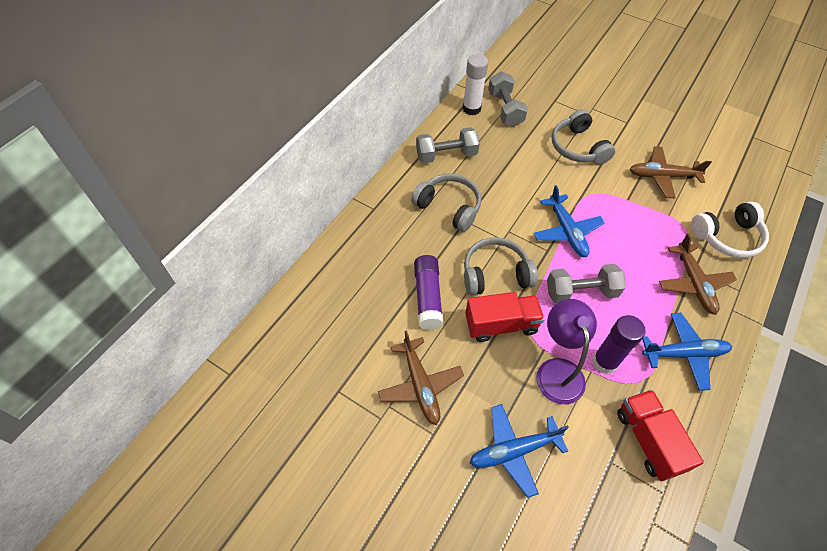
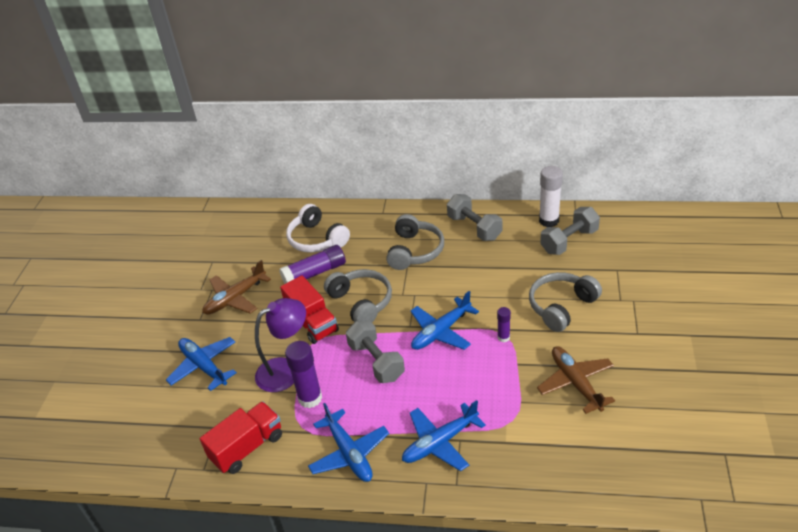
camera: 70 degrees right, 15 degrees down
brown plane [659,233,737,315] -> blue plane [402,400,486,471]
white headphones [691,201,769,258] -> white headphones moved to [286,204,350,253]
none -> purple glue stick [497,307,511,342]

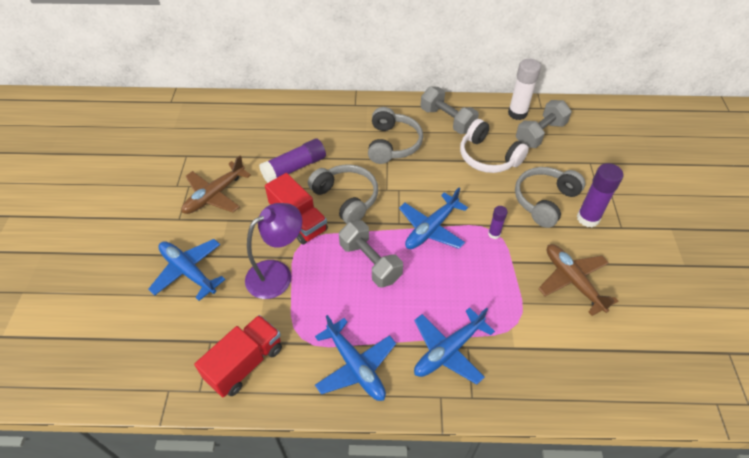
camera: 10 degrees left, 10 degrees up
purple glue stick [285,341,322,408] -> purple glue stick moved to [577,163,623,227]
white headphones [286,204,350,253] -> white headphones moved to [460,119,529,173]

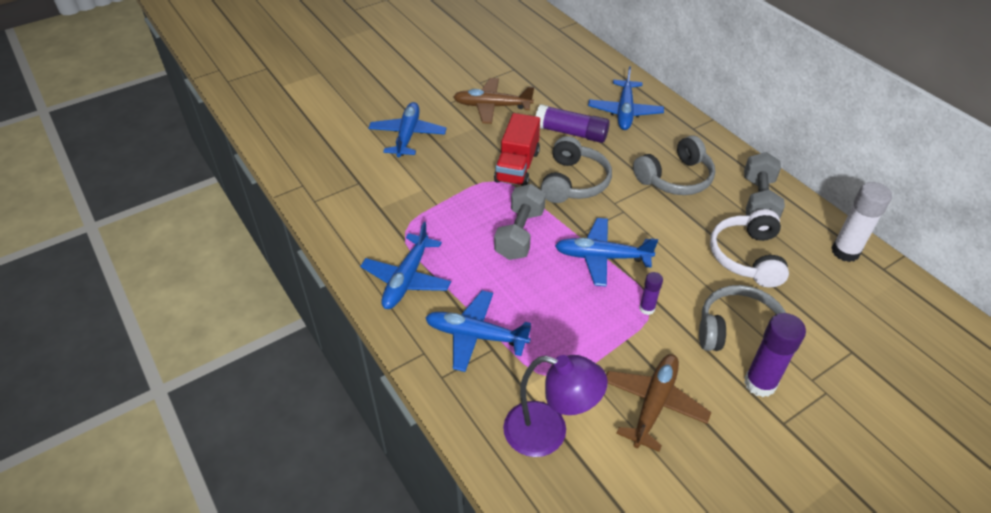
camera: 55 degrees right, 5 degrees down
red truck [194,315,282,397] -> none
purple lamp [245,203,302,299] -> purple lamp moved to [503,355,608,457]
grey dumbbell [516,100,572,148] -> none
none -> blue plane [588,66,664,130]

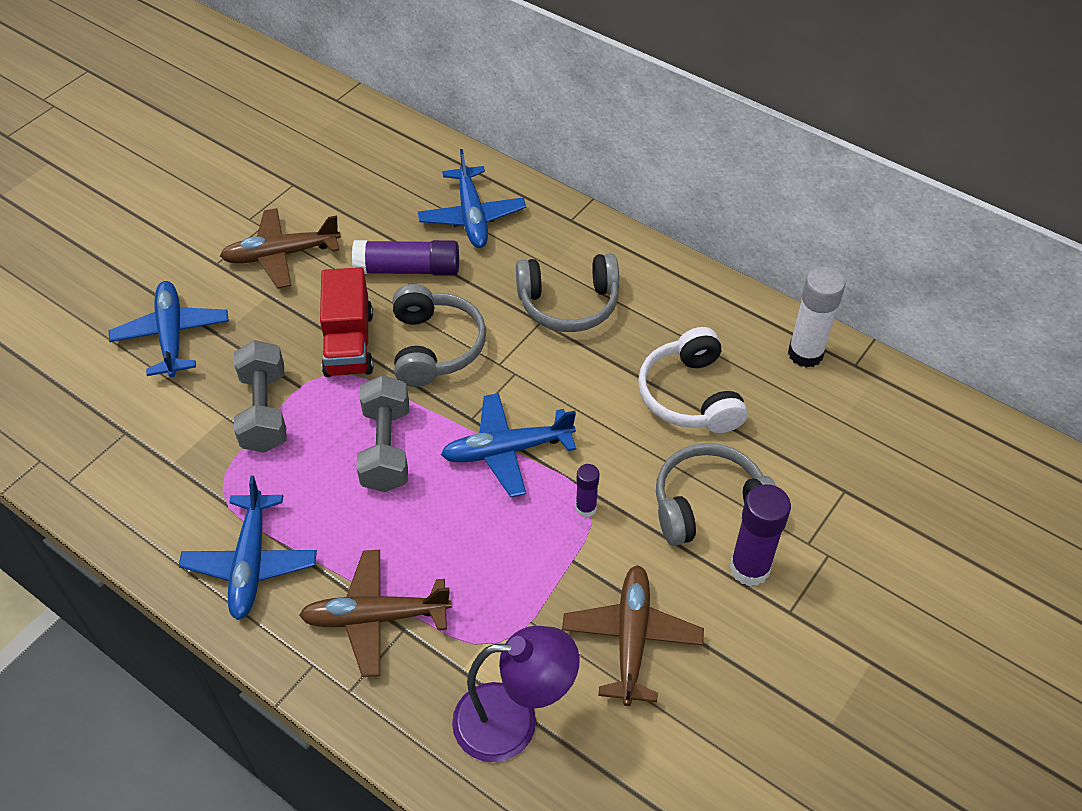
camera: 20 degrees left, 5 degrees up
blue plane [425,290,531,372] -> brown plane [299,550,452,677]
grey headphones [633,135,715,195] -> grey headphones turned 45 degrees clockwise [516,253,619,332]
grey dumbbell [744,152,785,219] -> grey dumbbell moved to [234,340,287,453]

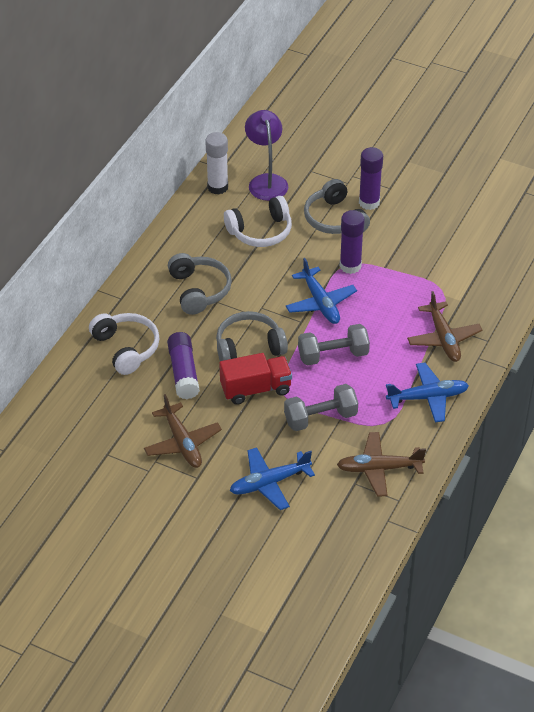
camera: 100 degrees left, 5 degrees down
blue plane [418,149,526,248] -> white headphones [89,313,159,375]
purple lamp [452,626,580,762] -> purple lamp moved to [245,110,288,201]
brown plane [562,565,704,706] -> brown plane moved to [337,432,426,497]
purple glue stick [576,464,600,517] -> purple glue stick [340,210,365,274], size x1.85

